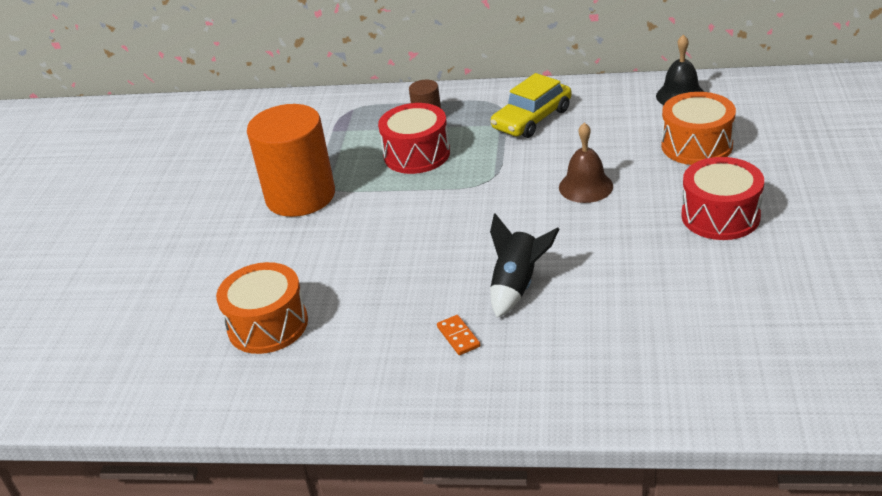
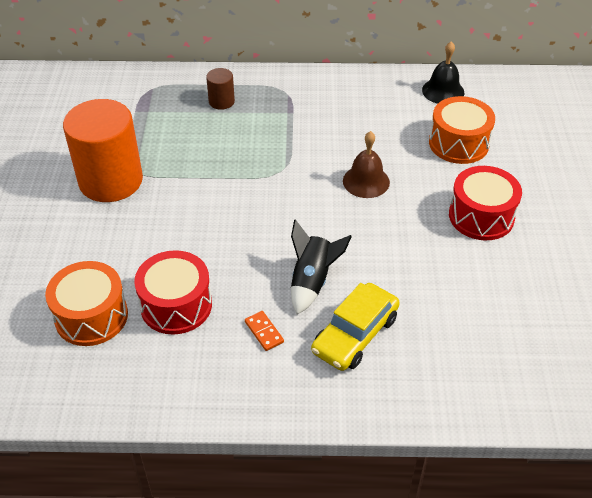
camera: 10 degrees left, 10 degrees up
red drum [378,103,450,174] -> red drum moved to [134,250,212,334]
yellow car [491,73,572,138] -> yellow car moved to [311,283,400,371]

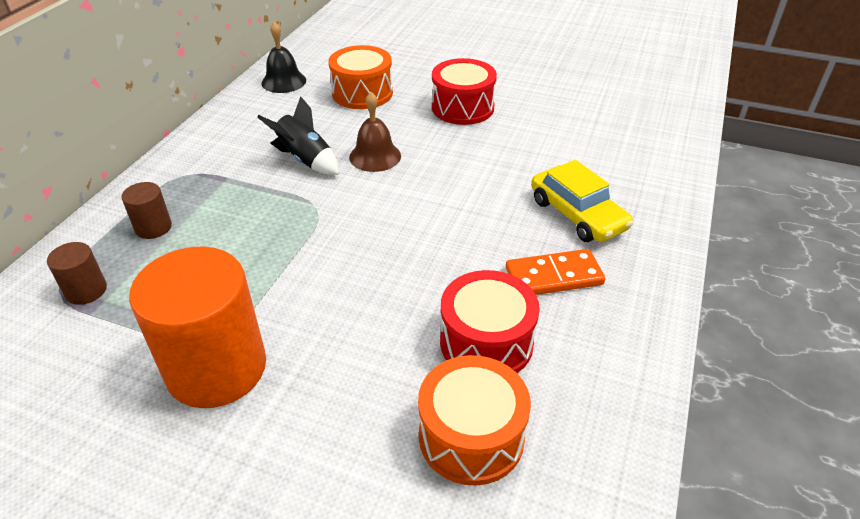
camera: 70 degrees left, 5 degrees down
orange domino [245,311,284,351] -> orange domino [506,249,605,295], size x1.80
black rocket [291,219,352,315] -> black rocket moved to [257,96,339,175]
none -> brown cylinder [47,242,107,305]

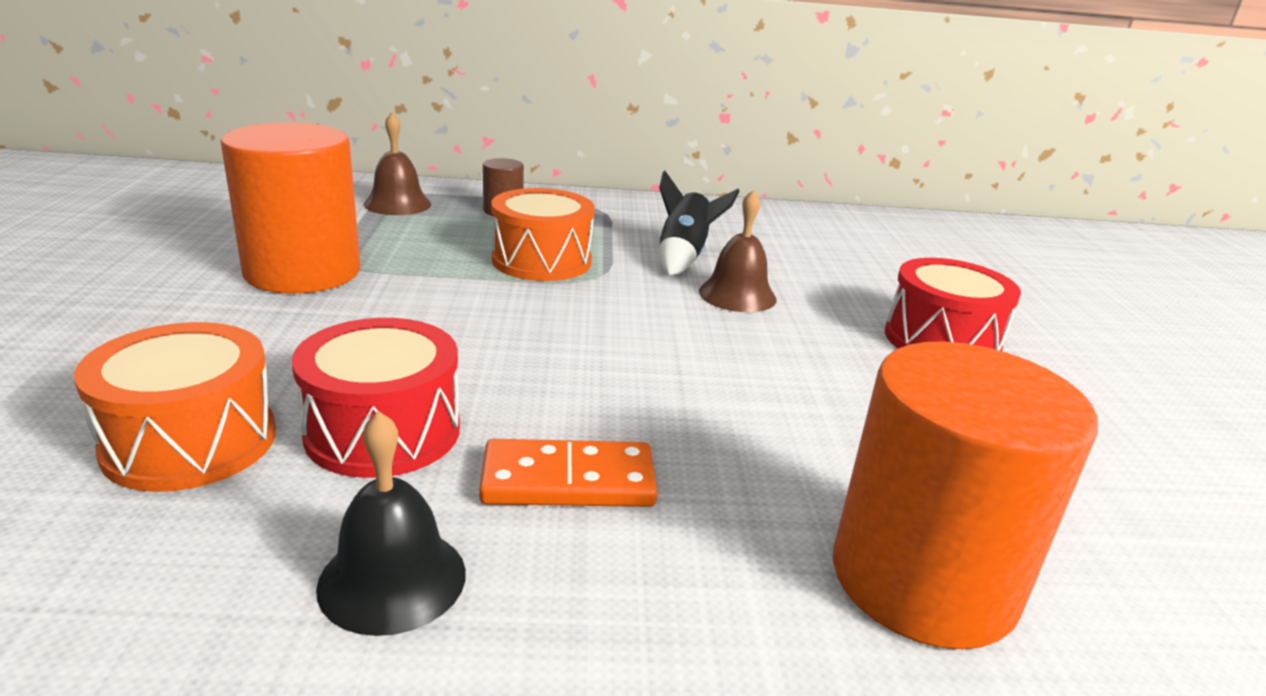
camera: 65 degrees right, 15 degrees down
brown cylinder [47,242,107,305] -> brown bell [364,112,431,215]
black bell [261,22,306,93] -> black bell moved to [316,411,466,636]
orange drum [329,45,393,109] -> orange drum moved to [491,188,594,281]
orange domino [506,249,605,295] -> orange domino turned 60 degrees counterclockwise [479,439,657,507]
yellow car [531,160,633,242] -> none
none -> orange cylinder [833,341,1098,649]

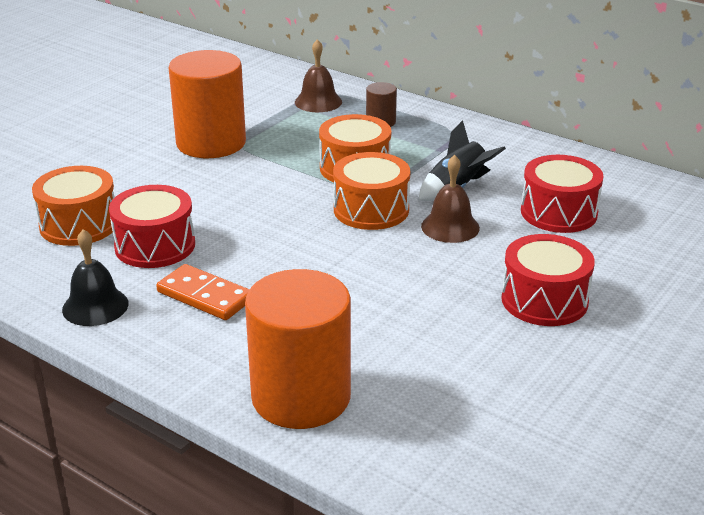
camera: 40 degrees right, 5 degrees up
none -> orange drum [333,152,410,230]
none -> red drum [521,155,603,233]

